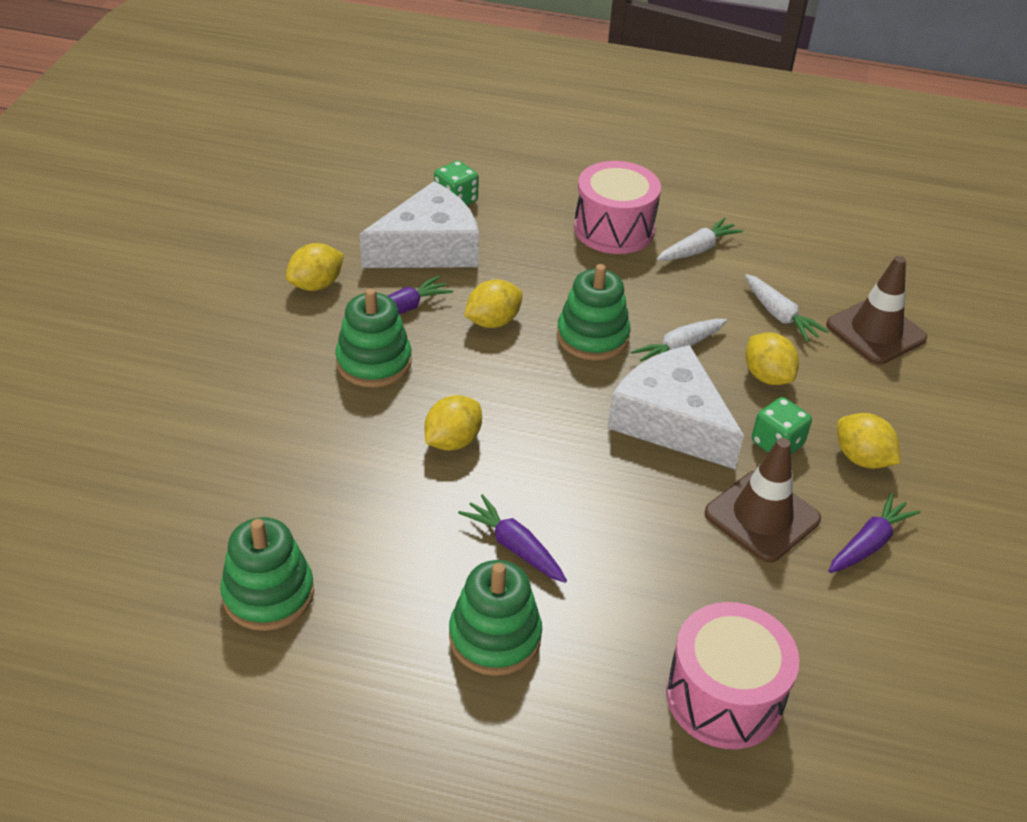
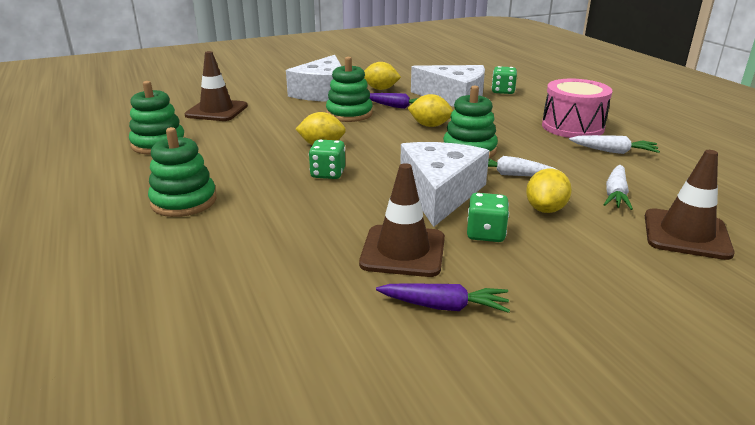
camera: 55 degrees right, 15 degrees down
purple carrot [458,494,567,583] -> none
pink drum [666,602,799,749] -> none
yellow lemon [837,413,900,469] -> none
none -> brown traffic cone [184,51,248,121]
none -> white cheese [286,55,341,101]
none -> green dice [309,139,345,179]

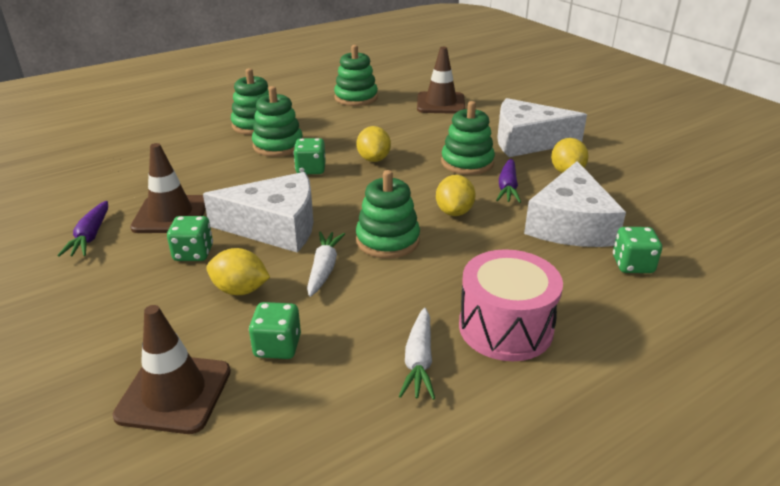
camera: 80 degrees right, 5 degrees up
white carrot [604,165,633,210] -> green dice [249,302,301,359]
none -> green stacking toy [252,86,303,157]

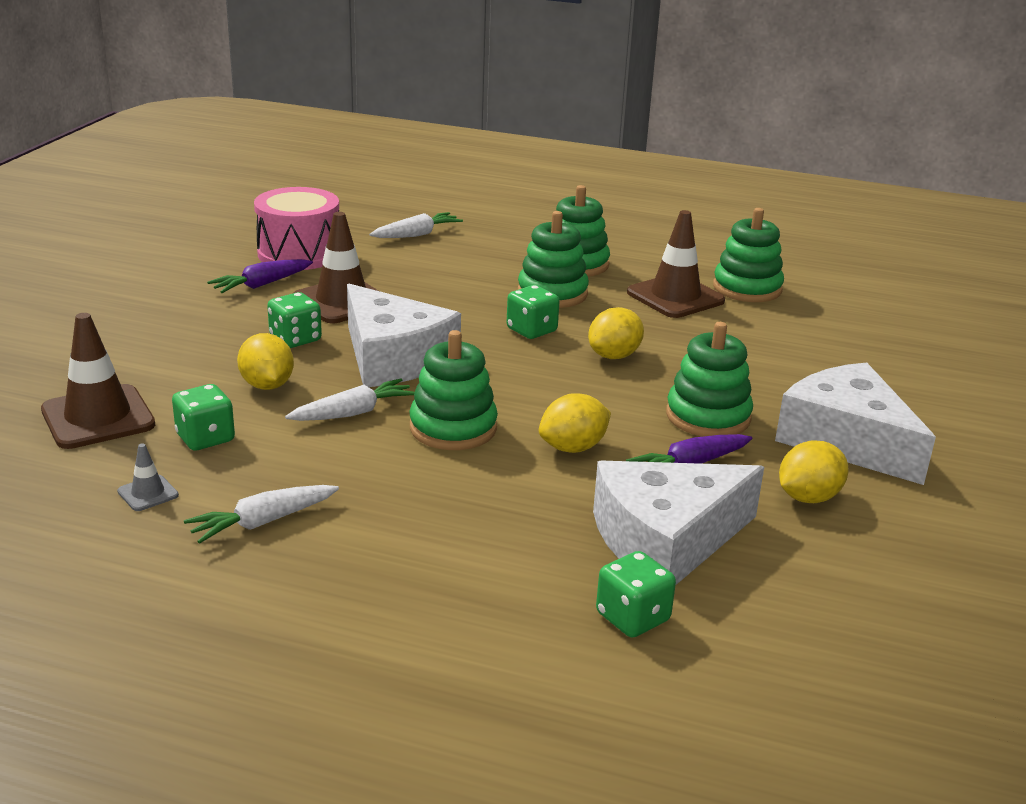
camera: 50 degrees right, 5 degrees down
brown traffic cone [417,47,465,114] -> brown traffic cone moved to [627,210,725,318]
pink drum [459,249,563,361] -> pink drum moved to [254,187,339,270]
none -> grey traffic cone [117,443,179,511]
none -> white carrot [369,212,463,238]

